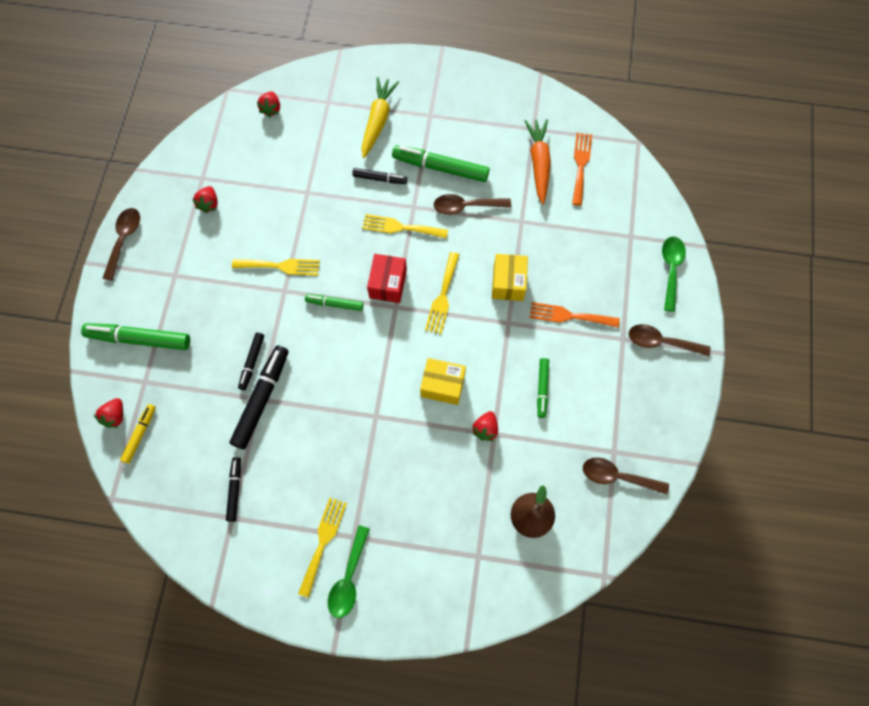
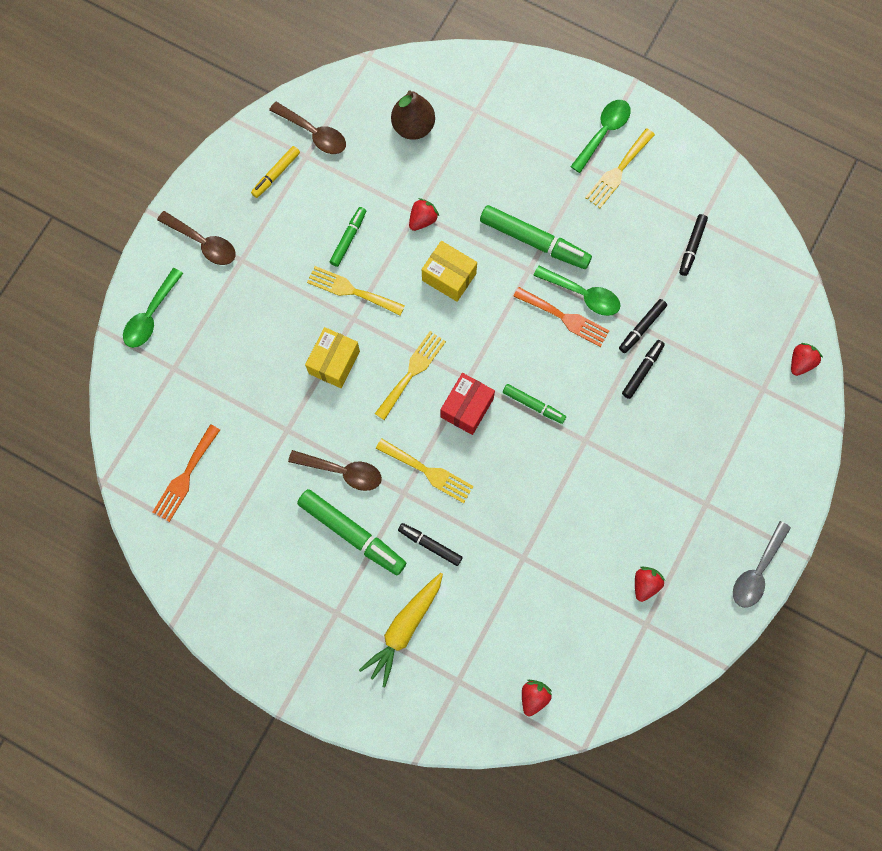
camera: 160 degrees left, 5 degrees up
green marker [81,323,190,350] -> green marker moved to [480,205,592,269]
brown spoon [102,208,140,281] -> grey spoon [733,521,791,608]
yellow marker [120,404,156,464] -> yellow marker moved to [251,146,300,198]
black marker [230,345,289,449] -> black marker [619,299,667,353], size x0.56
yellow fork [232,259,320,276] -> yellow fork moved to [307,266,405,316]
orange carrot [525,119,551,205] -> none
orange fork [530,302,620,328] -> orange fork moved to [513,287,609,347]
none -> green spoon [533,266,620,316]

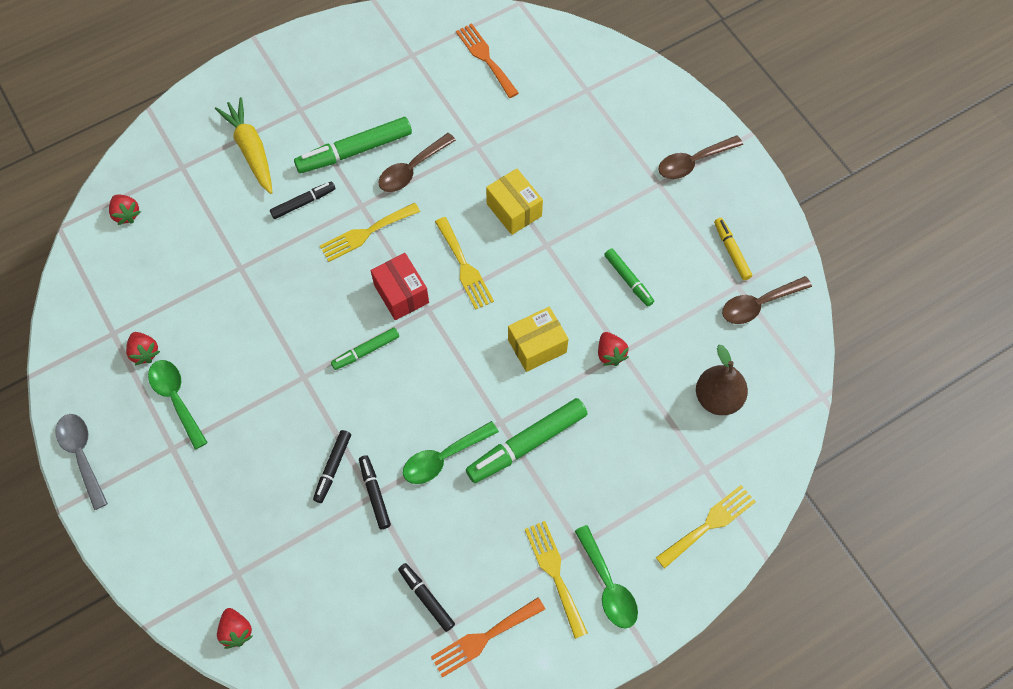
camera: 120 degrees right, 10 degrees down
green spoon [123,268,183,348] -> green spoon moved to [148,360,208,450]
yellow fork [307,266,405,316] -> yellow fork moved to [656,485,756,568]
orange fork [513,287,609,347] -> orange fork moved to [431,597,545,678]
black marker [622,340,665,399] -> black marker turned 45 degrees clockwise [313,430,351,503]

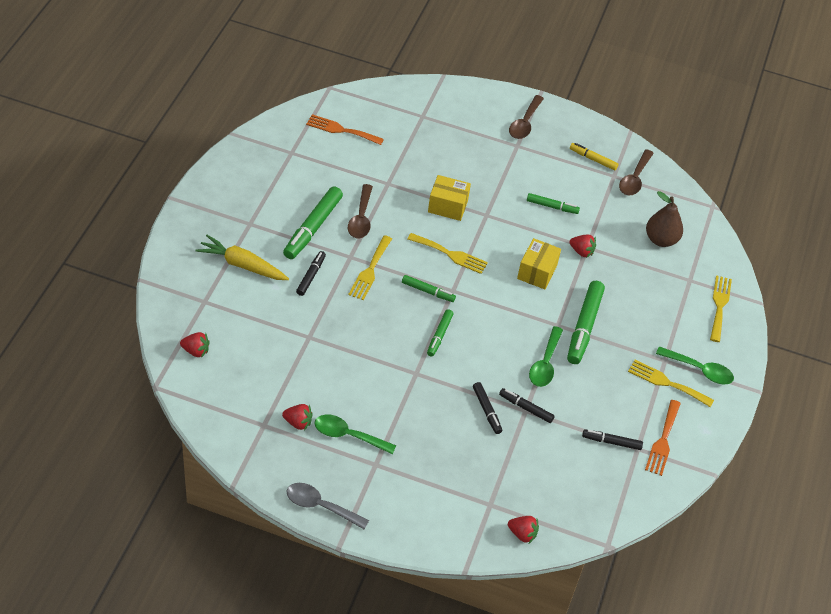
camera: 45 degrees left, 15 degrees down
red box [371,253,429,320] -> green marker [402,275,456,302]

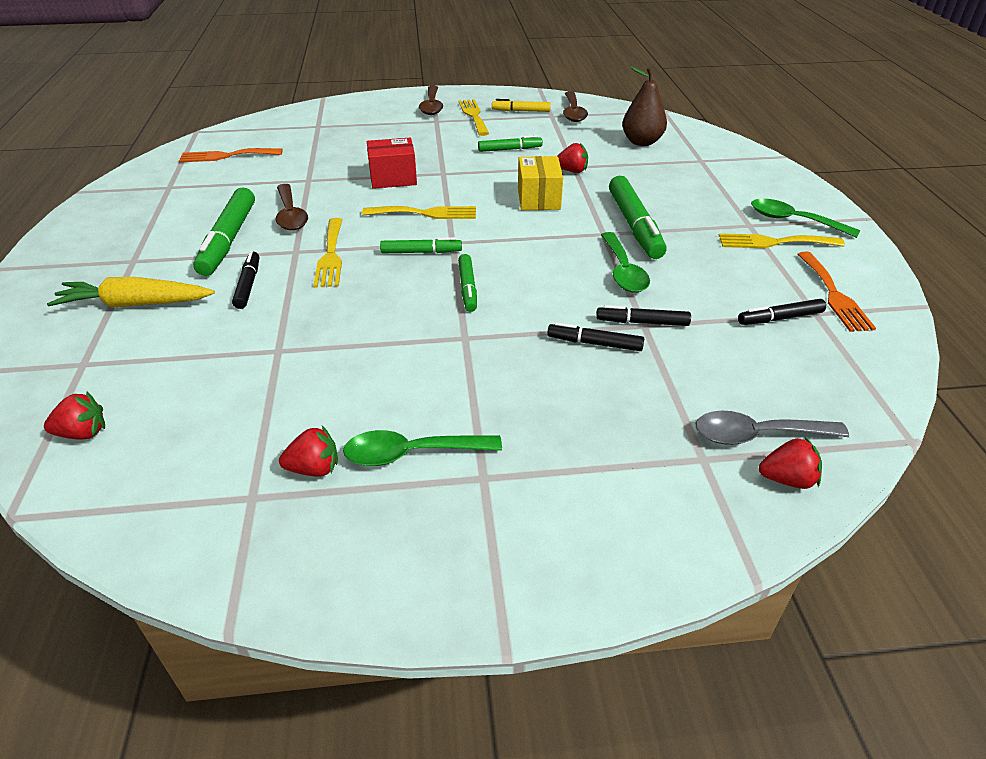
camera: 20 degrees left, 10 degrees down
grey spoon [286,483,369,529] -> grey spoon moved to [696,411,849,445]
yellow box [428,175,471,221] -> red box [367,138,417,189]
black marker [473,382,502,434] -> black marker turned 150 degrees clockwise [547,322,644,351]
green spoon [656,346,734,384] -> green spoon turned 150 degrees counterclockwise [751,199,860,238]
yellow fork [710,275,732,342] -> yellow fork moved to [458,99,489,136]

